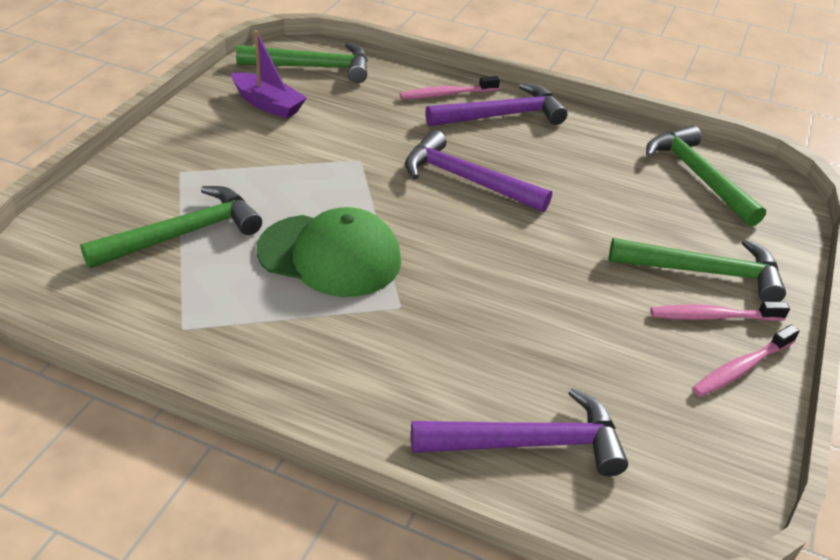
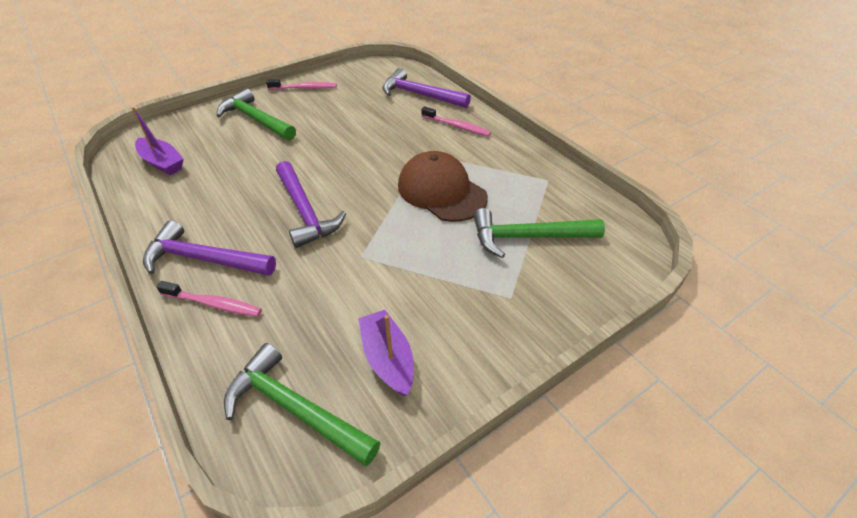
camera: 145 degrees left, 5 degrees up
green cap [257,207,401,297] -> brown cap [398,151,488,222]
green hammer [646,125,766,226] -> purple boat [132,107,184,175]
pink toothbrush [650,301,790,321] -> pink toothbrush moved to [421,106,491,137]

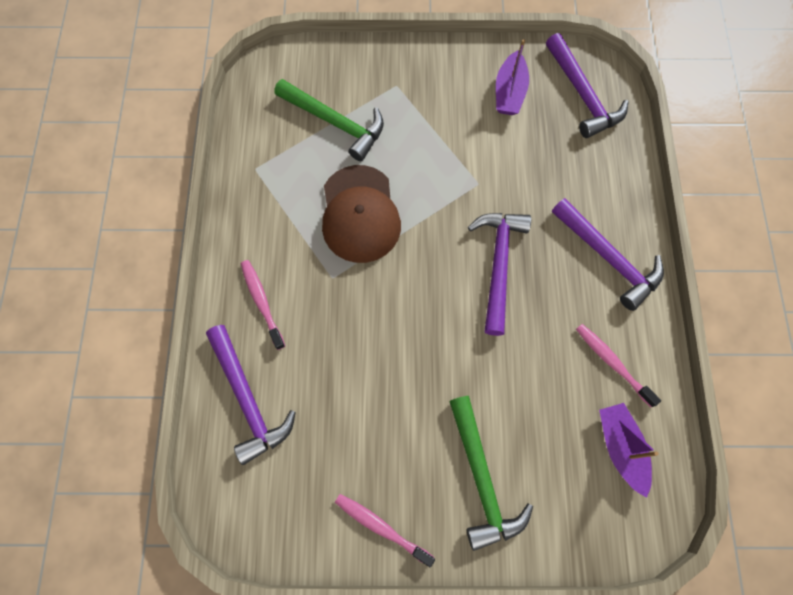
camera: 145 degrees left, 25 degrees up
pink toothbrush [156,281,262,317] -> pink toothbrush moved to [576,324,661,407]
green hammer [224,343,381,466] -> purple hammer [546,33,628,138]

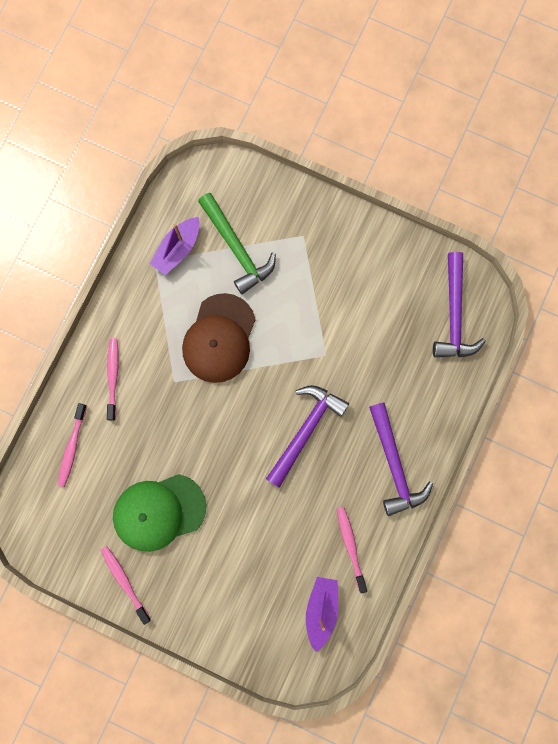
camera: 25 degrees right, 10 degrees up
purple hammer [206,325,296,465] -> pink toothbrush [58,403,87,487]
green hammer [449,396,533,551] -> none
purple boat [496,39,529,115] -> purple boat moved to [150,217,200,275]
none -> green cap [113,474,206,552]

